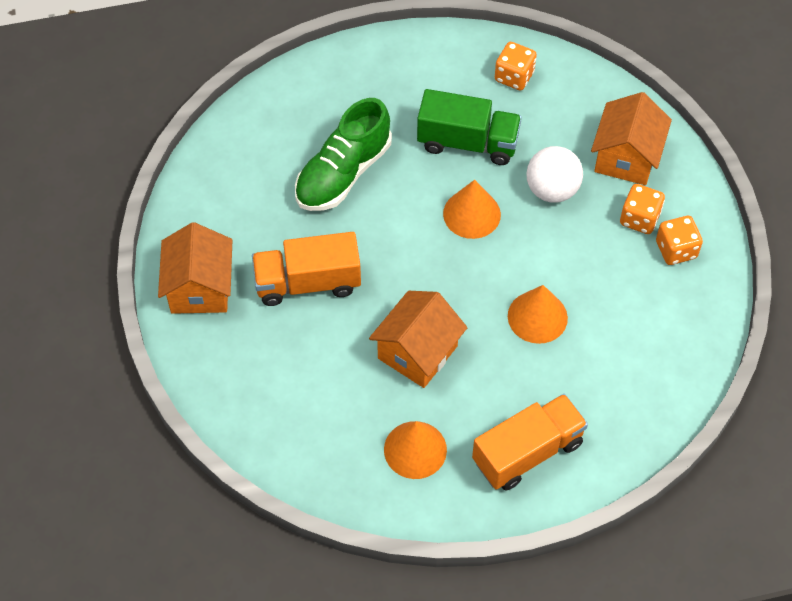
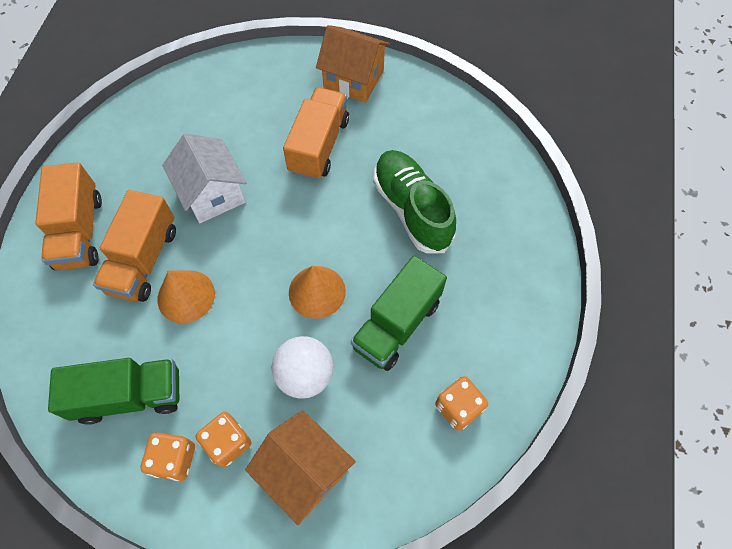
camera: 115 degrees right, 5 degrees up
orange house [369,291,468,388] -> white house [162,133,247,223]
orange cone [384,421,447,479] -> none
none -> green truck [48,358,179,425]
none -> orange truck [93,190,176,302]

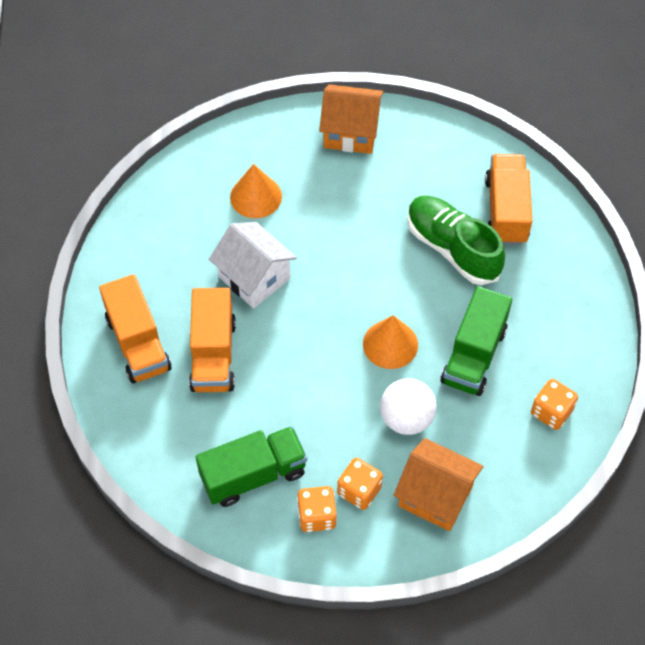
camera: 15 degrees left, 5 degrees down
orange cone [157,270,215,323] -> orange cone moved to [230,164,282,218]
orange truck [283,87,349,180] -> orange truck moved to [485,154,532,245]

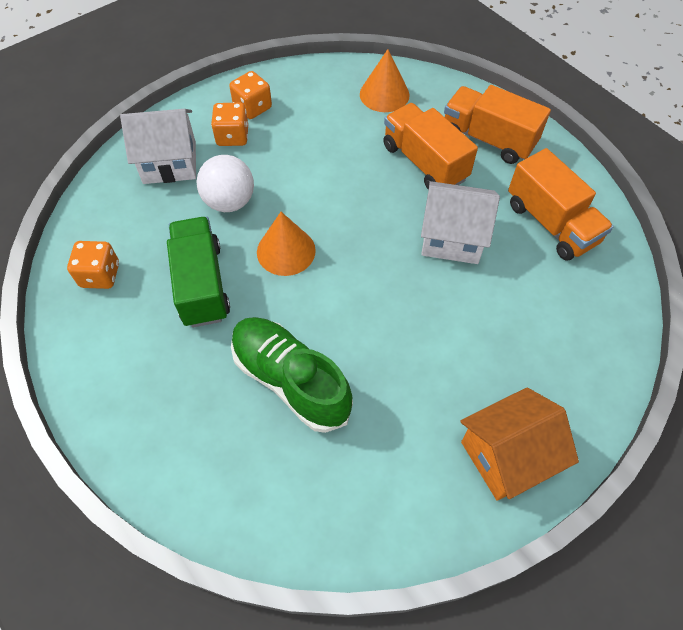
camera: 145 degrees right, 0 degrees up
green truck [196,426,307,507] -> none
orange cone [230,164,282,218] -> orange cone moved to [360,49,410,112]
orange house [394,438,483,531] -> white house [120,109,196,184]
green shoe [407,196,505,285] -> green shoe turned 150 degrees counterclockwise [231,317,353,433]
orange truck [485,154,532,245] -> orange truck moved to [508,148,614,261]

